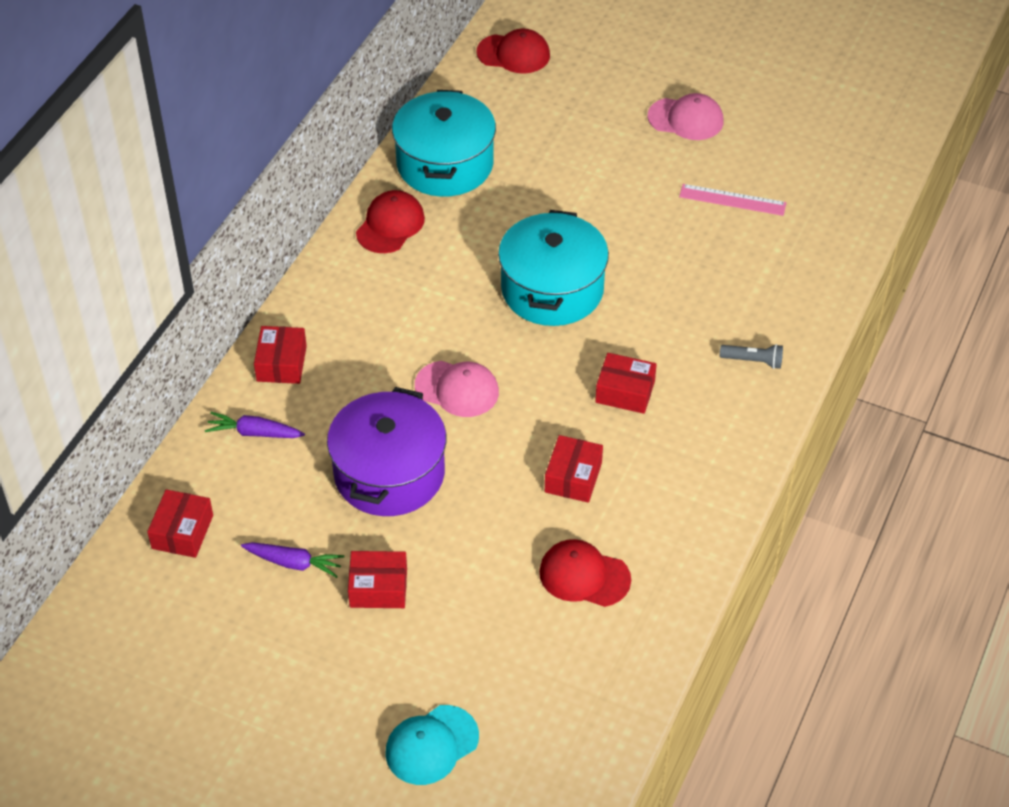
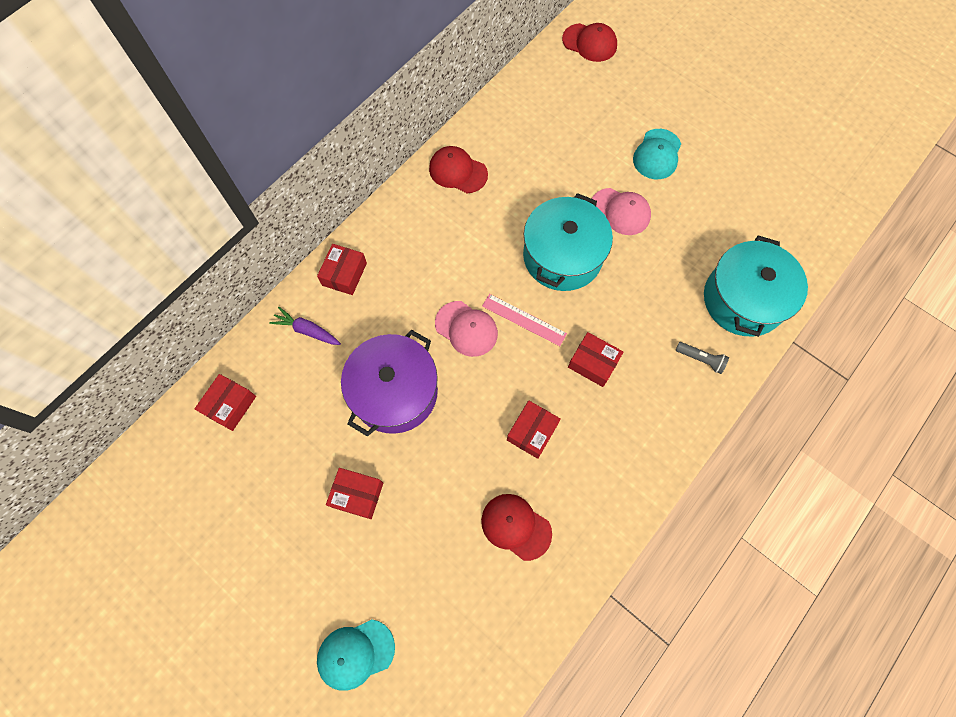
camera: 15 degrees right, 20 degrees up
purple carrot [241,542,345,578] -> none
red cap [356,190,425,253] -> red cap turned 105 degrees counterclockwise [429,146,488,193]
turquoise pot [392,90,496,197] -> turquoise pot moved to [704,236,808,337]
pink cap [647,93,723,140] -> pink cap moved to [592,188,651,235]
pink ruler [679,184,787,216] -> pink ruler moved to [482,294,567,346]
none -> turquoise cap [633,129,681,179]

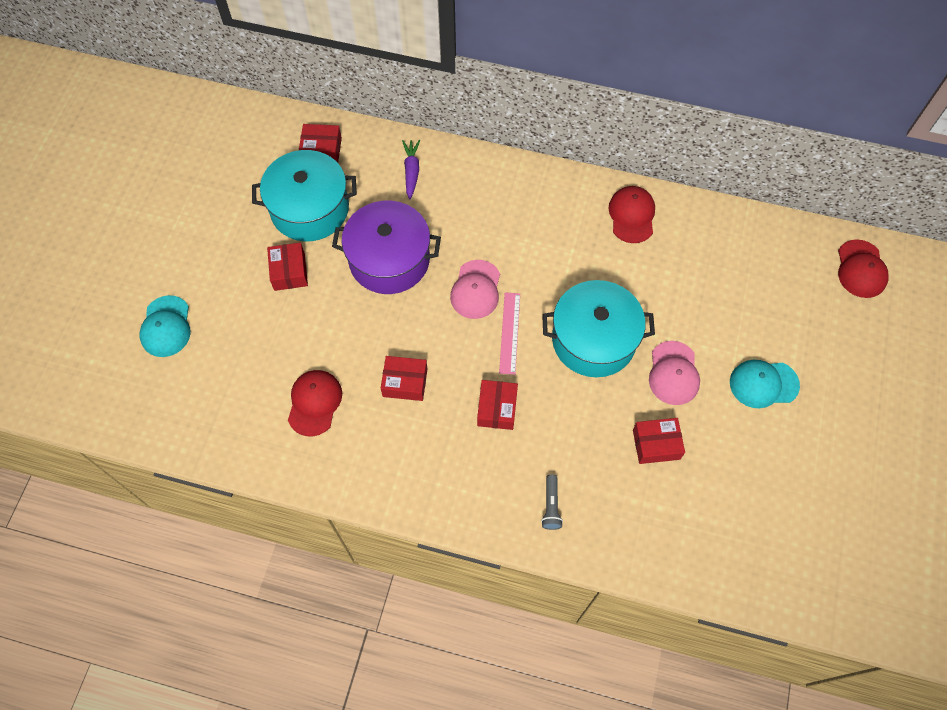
camera: 65 degrees right, 5 degrees down
red box [317,244,367,295] -> red box moved to [633,418,685,464]
turquoise cap [317,619,395,691] -> turquoise cap turned 135 degrees counterclockwise [139,295,191,357]
turquoise pot [704,236,808,337] -> turquoise pot moved to [252,150,357,241]

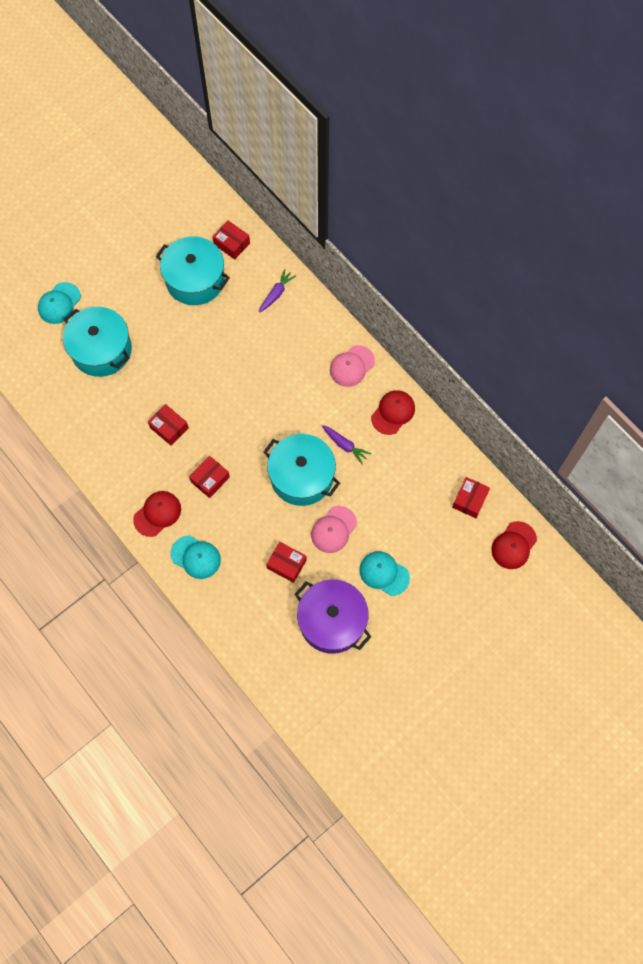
camera: 35 degrees right, 5 degrees up
red box [267,243,308,291] -> red box moved to [452,477,490,518]
red cap [288,370,342,436] -> red cap moved to [133,491,181,537]
purple pot [332,201,441,294] -> purple pot moved to [295,579,371,654]
pink cap [450,260,500,319] -> pink cap moved to [330,345,375,387]
pink ruler [499,293,520,375] -> none
grey flashlight [541,475,563,530] -> turquoise cap [171,535,221,579]
none -> turquoise pot [63,307,132,377]
none -> purple carrot [322,425,371,464]

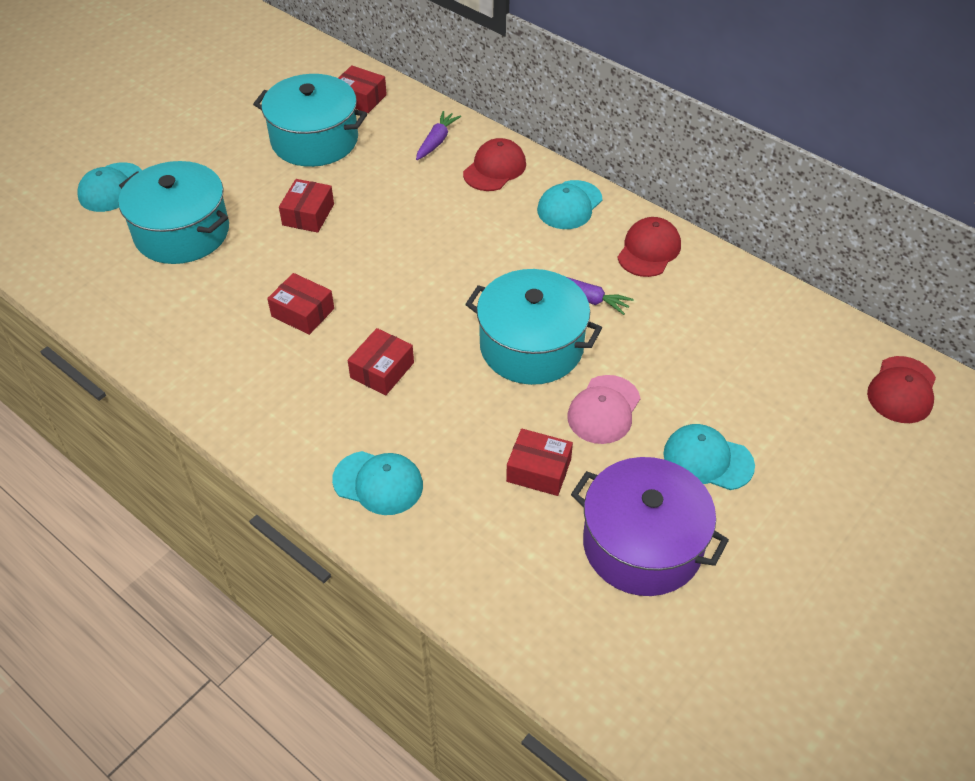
camera: 10 degrees left, 20 degrees down
red cap [133,491,181,537] -> red cap moved to [463,138,526,191]
pink cap [330,345,375,387] -> turquoise cap [537,180,602,229]
red box [452,477,490,518] -> red box moved to [279,179,334,233]

